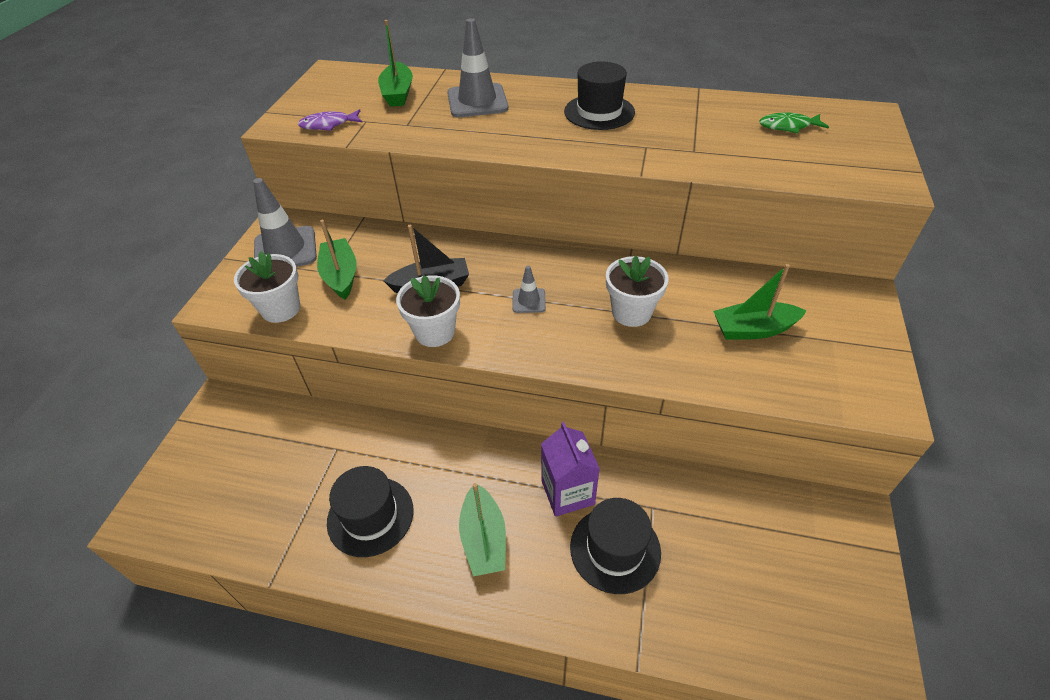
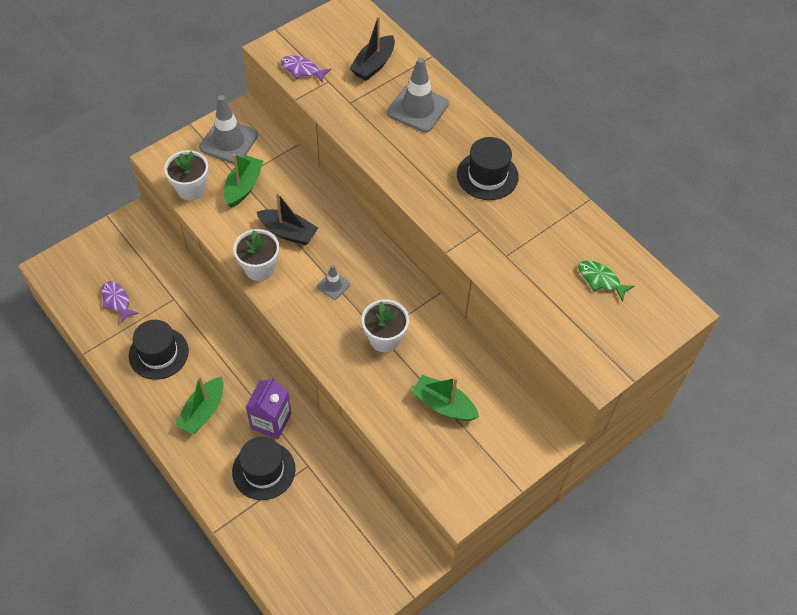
camera: 35 degrees right, 10 degrees up
green boat [378,20,413,107] -> black boat [349,16,395,81]
none -> purple fish [101,281,139,323]

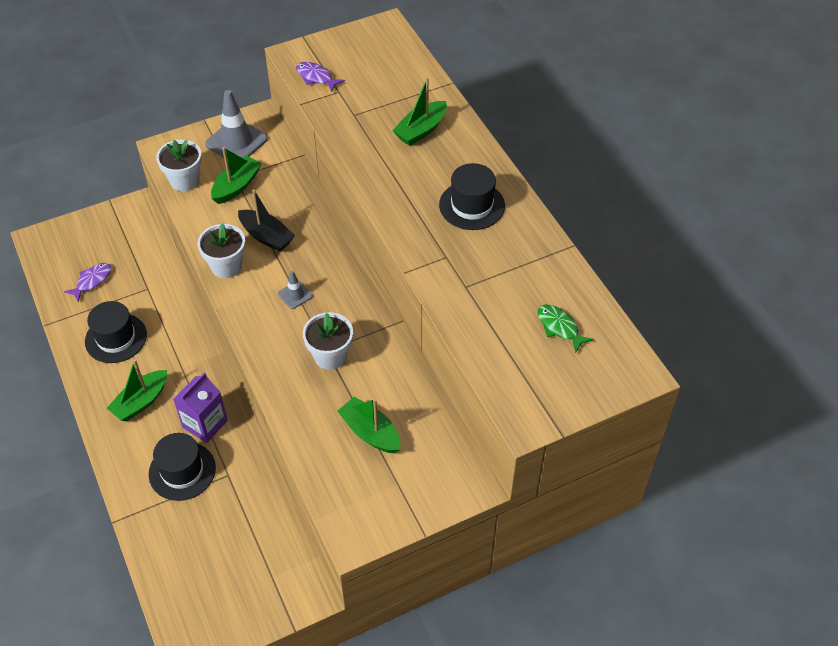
camera: 15 degrees right, 5 degrees down
purple fish [101,281,139,323] -> purple fish turned 60 degrees clockwise [64,263,111,302]
black boat [349,16,395,81] -> none
grey traffic cone [387,57,449,132] -> green boat [393,77,447,146]

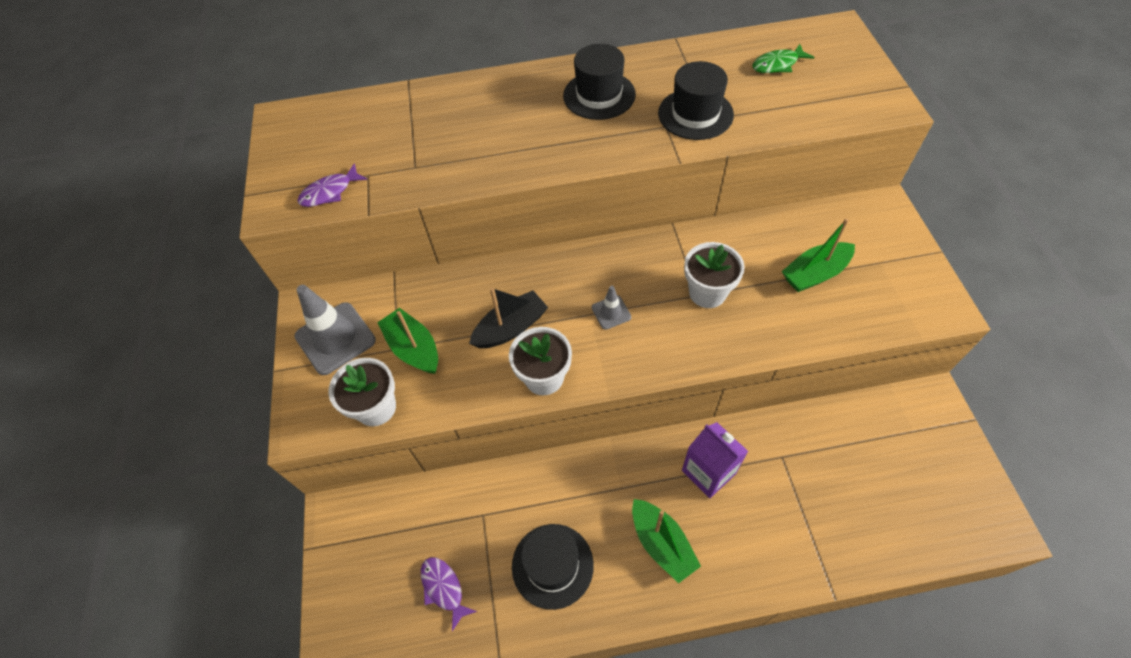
camera: 70 degrees left, 5 degrees up
black hat [149,433,216,501] -> black hat moved to [658,61,734,140]
green boat [393,77,447,146] -> none

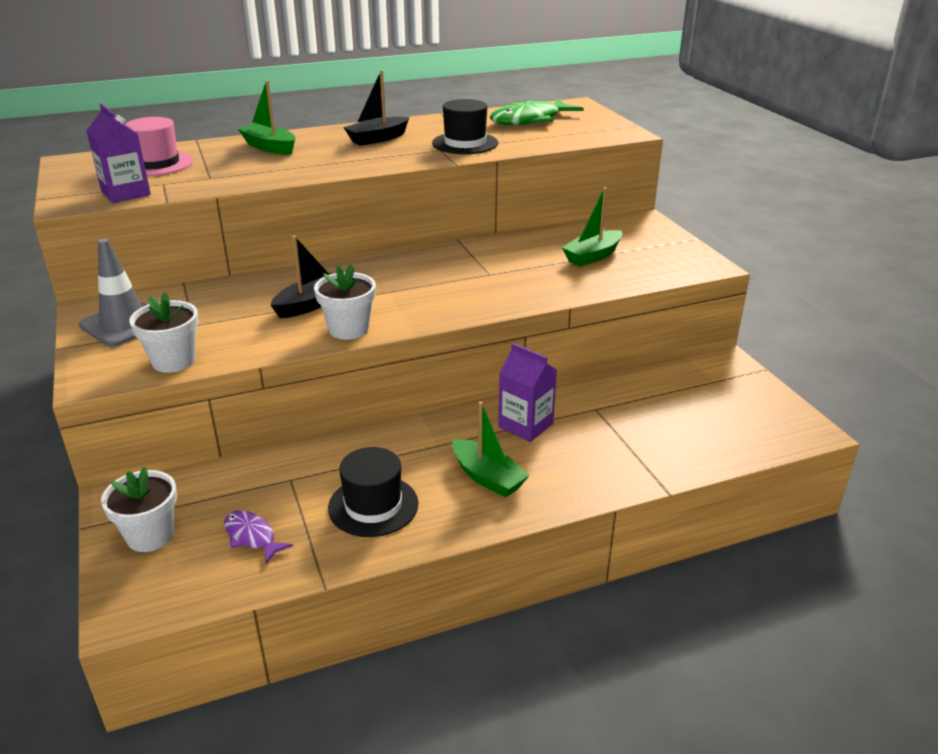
camera: 15 degrees left, 25 degrees down
purple fish [297,163,368,207] -> purple carton [87,104,151,203]
green boat [377,308,438,374] -> green boat moved to [238,80,296,155]
black hat [563,44,636,120] -> black boat [343,70,409,146]
grey traffic cone [592,286,631,330] -> none
white flower pot [684,242,745,308] -> white flower pot moved to [101,467,177,552]
green fish [752,44,814,73] -> green fish [490,99,584,125], size x1.85
none -> pink hat [126,117,193,176]

